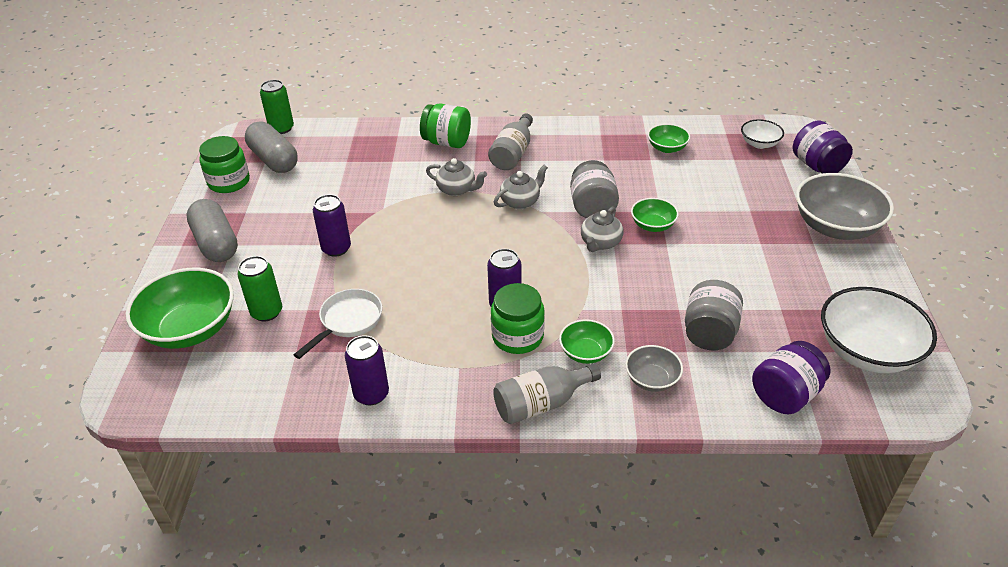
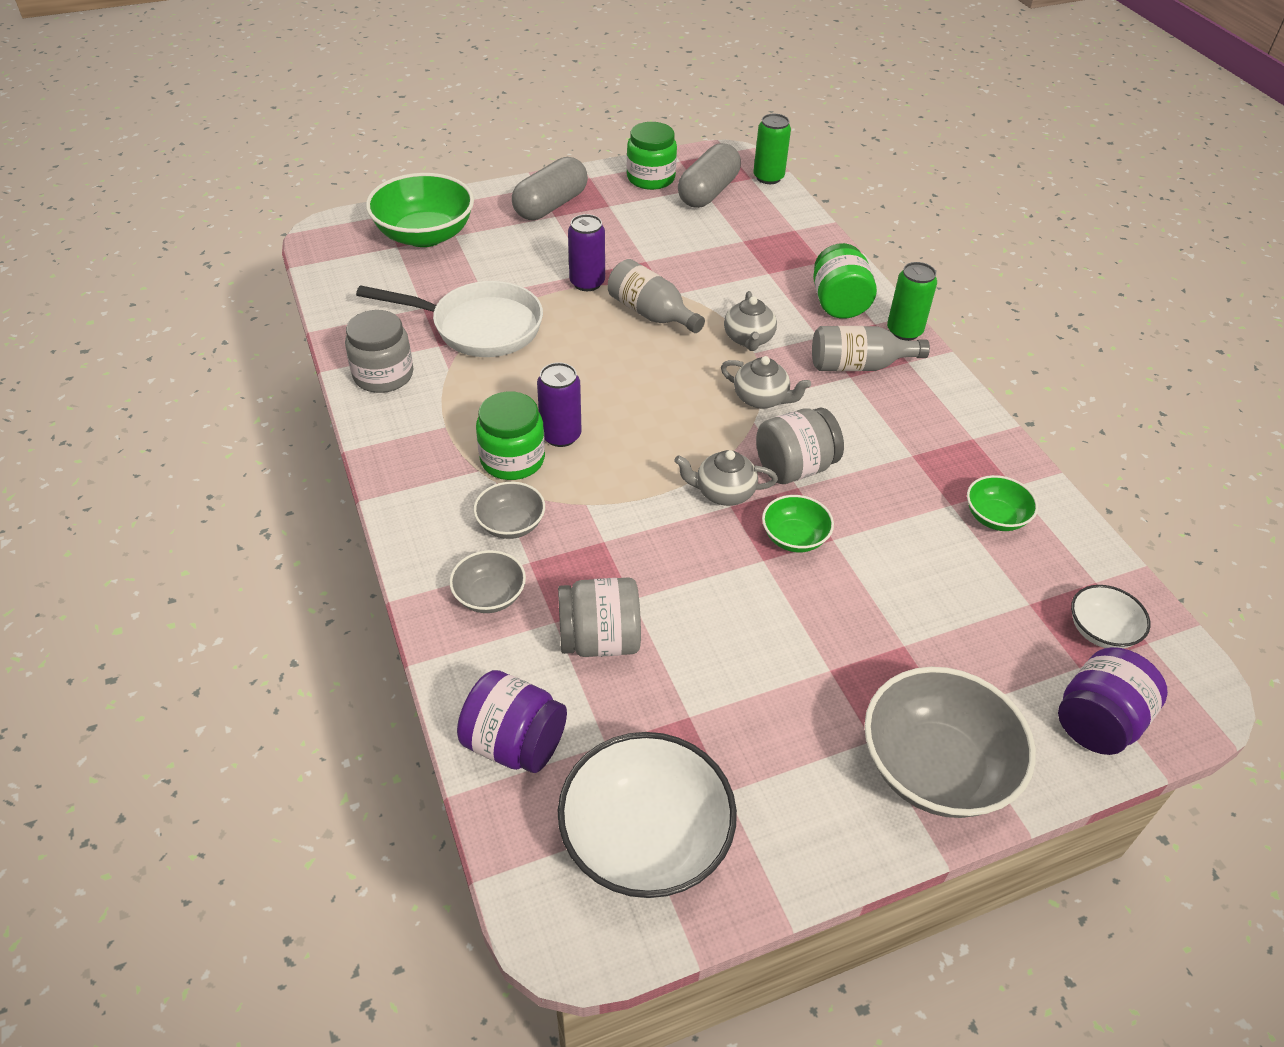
camera: 65 degrees right, 5 degrees up
green can [238,256,282,322] -> green can moved to [887,262,937,341]
white pan [294,289,382,359] -> white pan [356,281,543,357], size x1.52
purple can [345,335,389,406] -> grey jar [345,310,413,393]
grey bottle [493,363,601,424] -> grey bottle moved to [608,259,705,333]
green bowl [559,319,615,364] -> grey bowl [474,482,545,539]

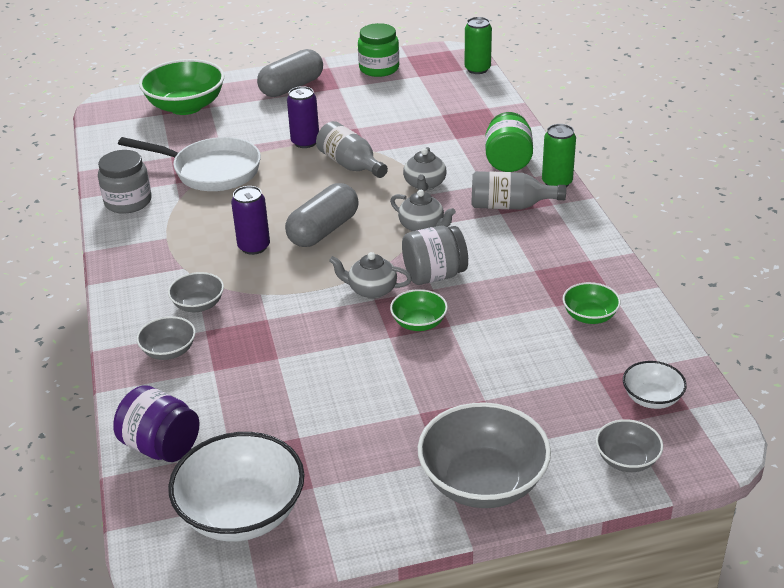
camera: 10 degrees right, 10 degrees down
green jar [476,391,545,480] -> none
grey jar [558,577,641,657] -> none
grey capsule [678,143,741,208] -> grey capsule moved to [285,183,359,247]
purple jar [1058,647,1168,755] -> grey bowl [596,419,663,472]

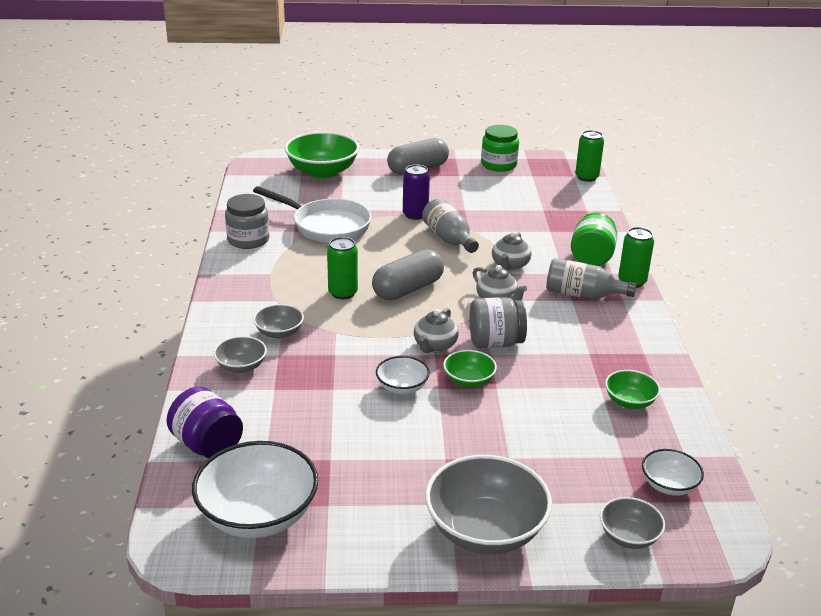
camera: 10 degrees right, 5 degrees down
purple can [231,186,270,255] -> green can [327,237,358,299]
grey teapot [329,252,412,299] -> grey teapot turned 90 degrees counterclockwise [414,308,459,353]
none -> white bowl [376,356,430,394]

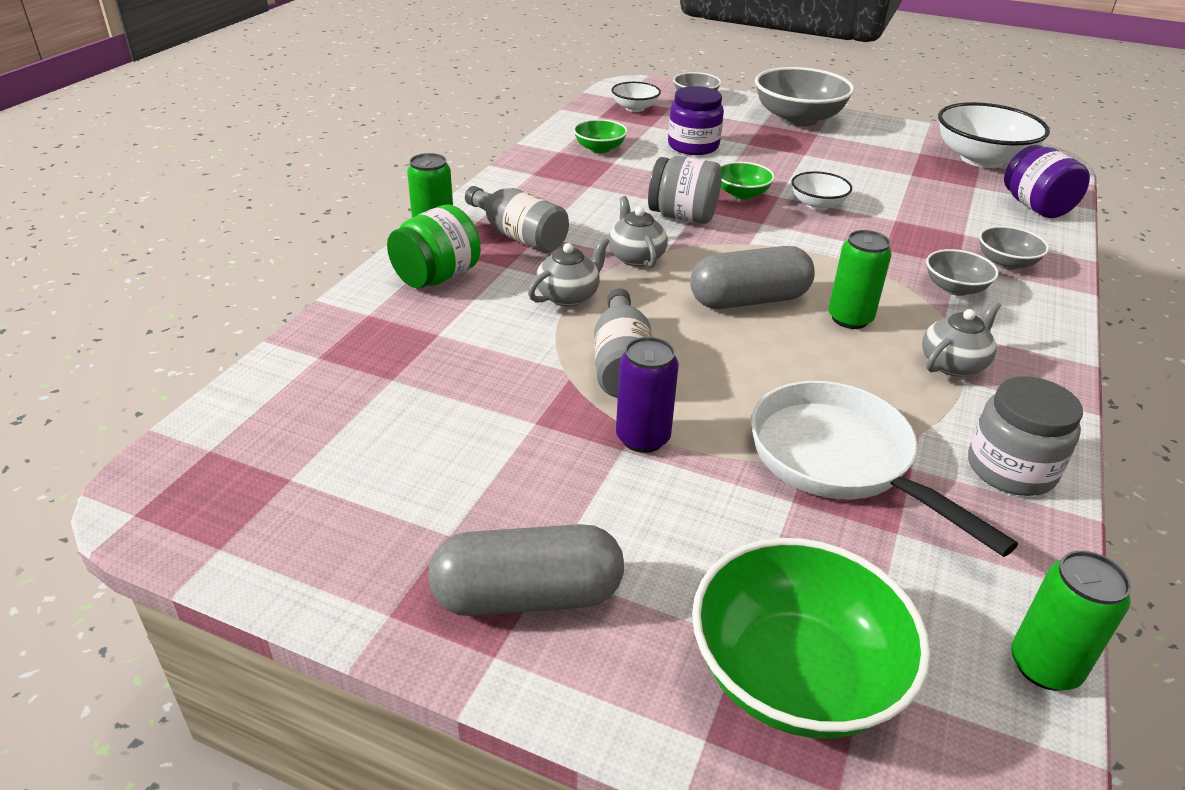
camera: 155 degrees left, 5 degrees up
grey teapot [414,308,459,353] -> grey teapot moved to [922,301,1001,377]
green jar [481,125,519,172] -> none
green can [575,130,604,182] -> green can moved to [1011,551,1131,691]
none -> purple jar [668,86,724,155]

